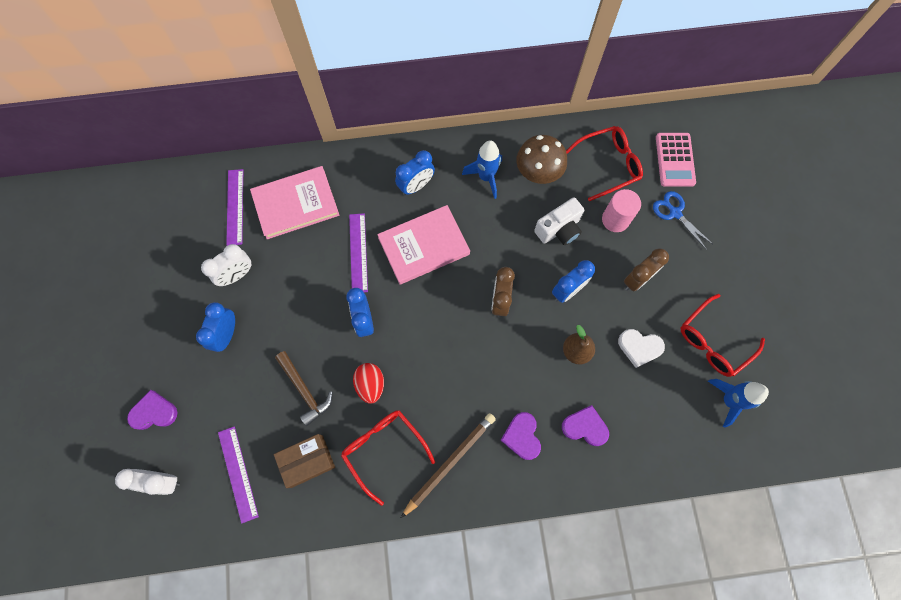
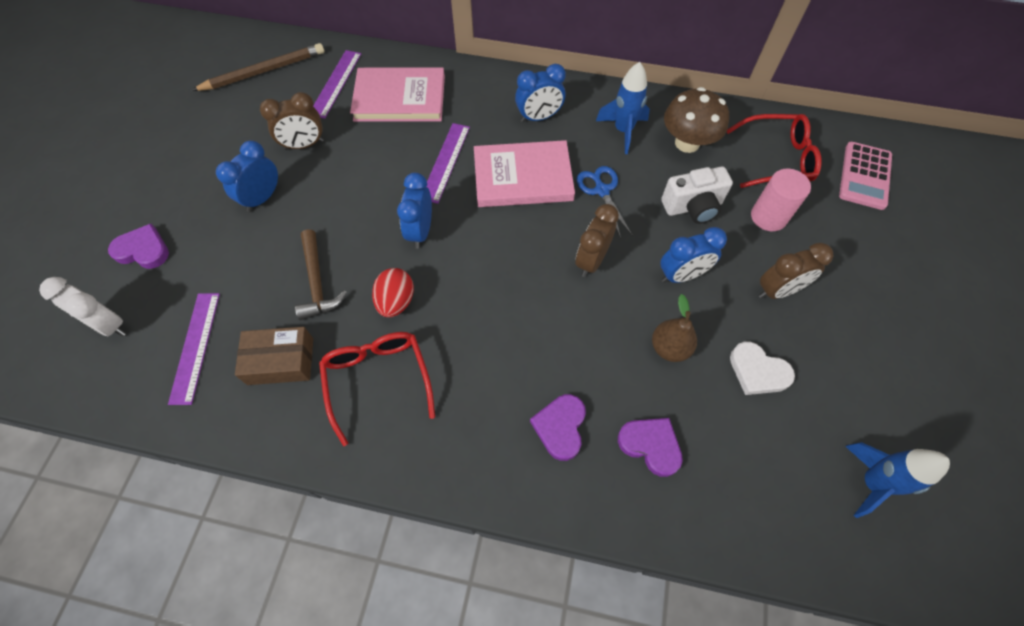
camera: 20 degrees right, 10 degrees down
white clock [201,244,252,286] -> brown clock [260,92,324,150]
brown pencil [401,413,496,518] -> brown pencil moved to [191,43,324,91]
blue scissors [653,191,713,250] -> blue scissors moved to [577,166,633,238]
red glasses [681,294,765,377] -> none

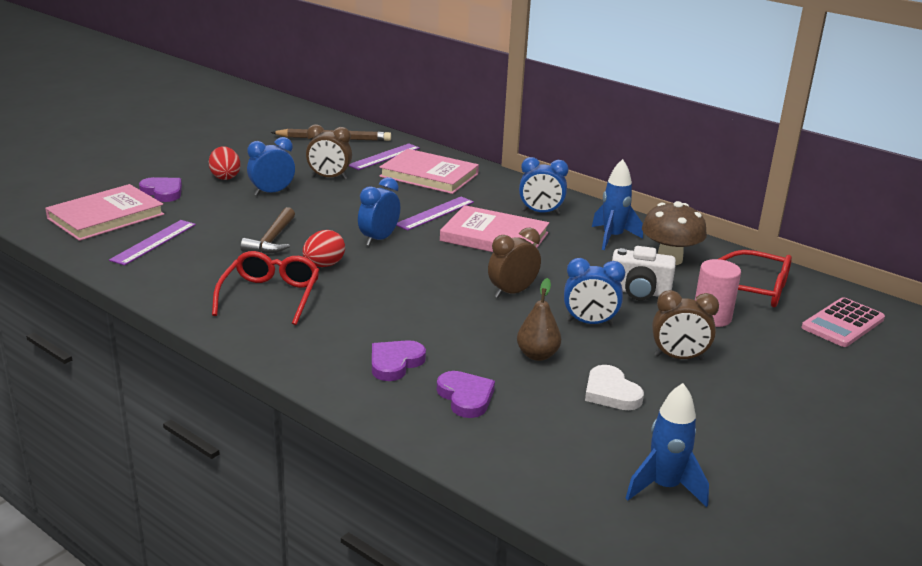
camera: 25 degrees right, 35 degrees down
white clock [39,277,126,336] -> pink book [45,184,164,241]
brown box [235,327,313,385] -> none
blue scissors [577,166,633,238] -> none
none -> red egg [209,146,241,180]

